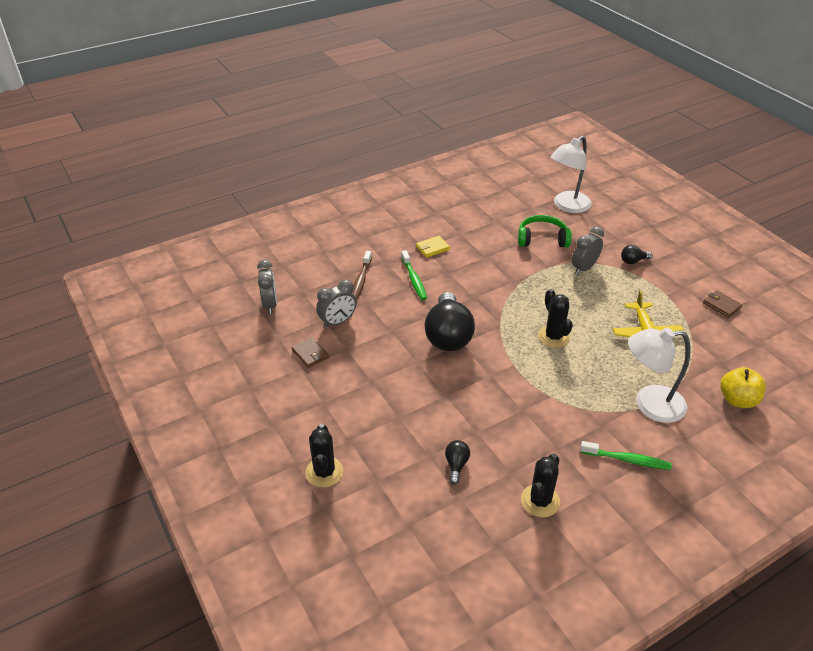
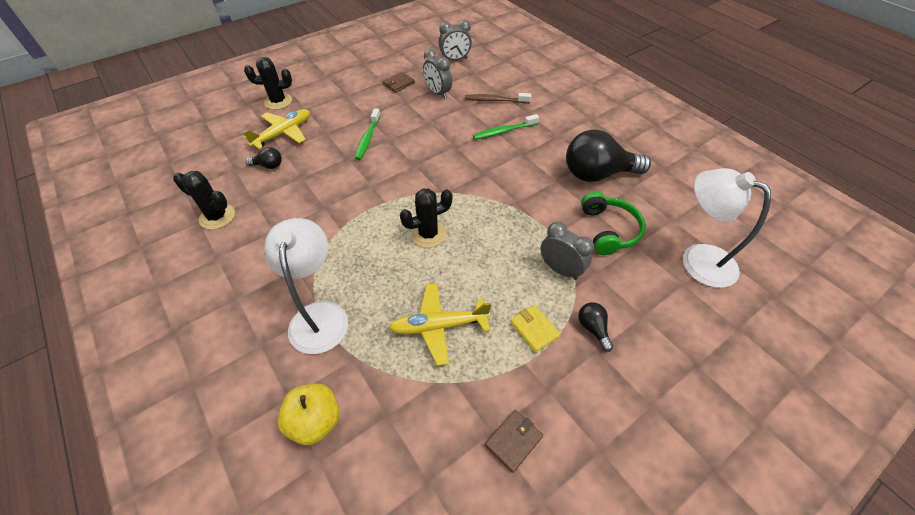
camera: 85 degrees right, 10 degrees up
yellow wallet [416,236,450,258] -> yellow wallet moved to [510,305,561,352]
black light bulb [424,292,475,351] -> black light bulb moved to [566,129,651,182]
green toothbrush [580,441,672,470] -> green toothbrush moved to [355,108,381,160]
none -> yellow plane [243,109,310,149]

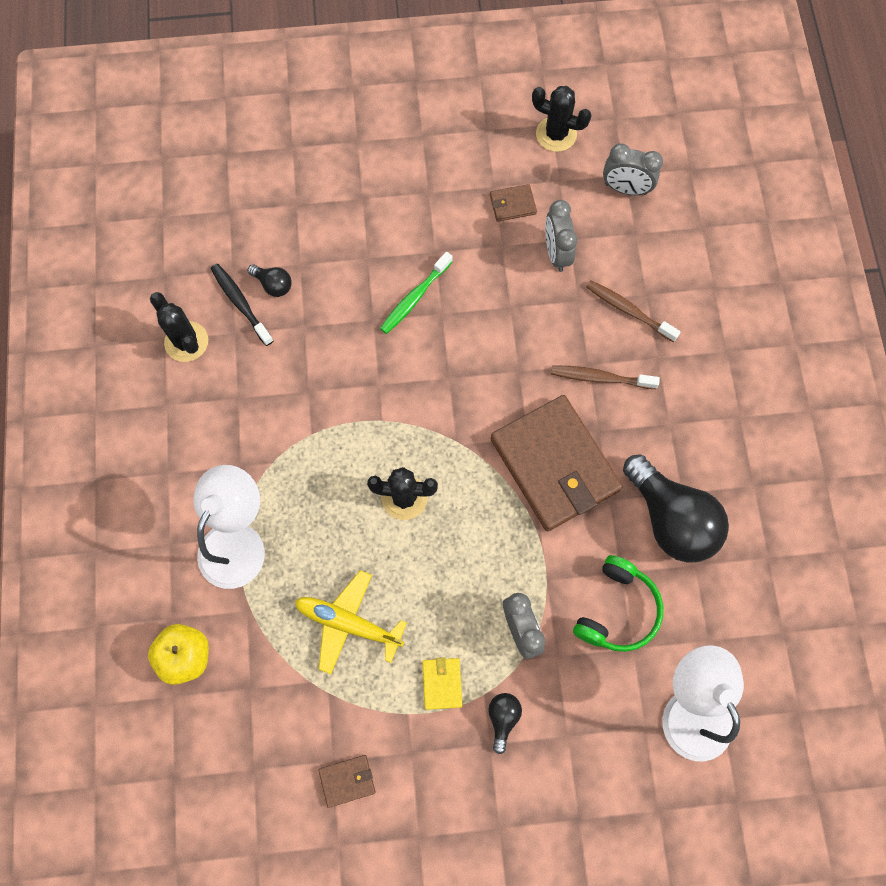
camera: 30 degrees right, 20 degrees up
yellow plane [243,109,310,149] -> none
black cactus [244,57,292,110] -> black cactus moved to [532,86,592,152]
green toothbrush [473,114,539,140] -> brown toothbrush [551,366,660,389]
black light bulb [566,129,651,182] -> black light bulb turned 150 degrees counterclockwise [623,454,729,563]
none -> black toothbrush [211,264,274,346]
none -> brown wallet [491,395,623,531]

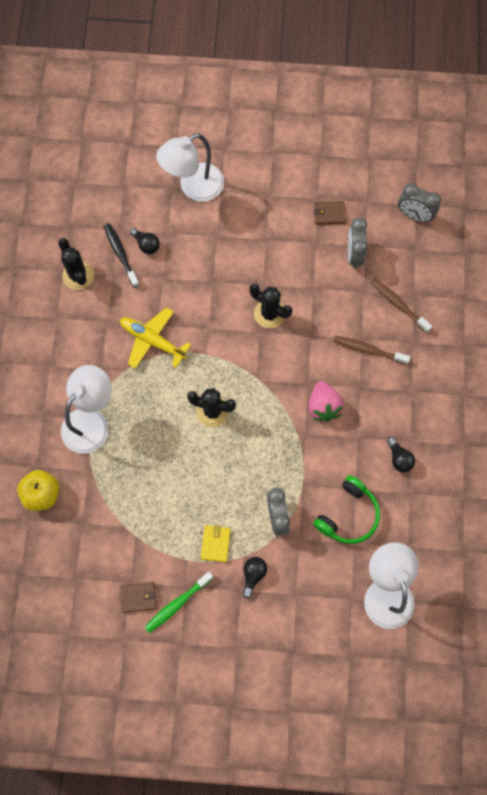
camera: 10 degrees right, 0 degrees up
yellow plane [295,570,407,674] -> yellow plane moved to [120,307,191,369]
green toothbrush [380,252,453,334] -> green toothbrush moved to [145,572,213,633]
brown wallet [491,395,623,531] -> pink strawberry [308,381,344,422]
black cactus [532,86,592,152] -> black cactus moved to [249,283,292,328]
black light bulb [623,454,729,563] -> black light bulb [387,437,415,472], size x0.44
none -> white lamp [156,133,224,202]

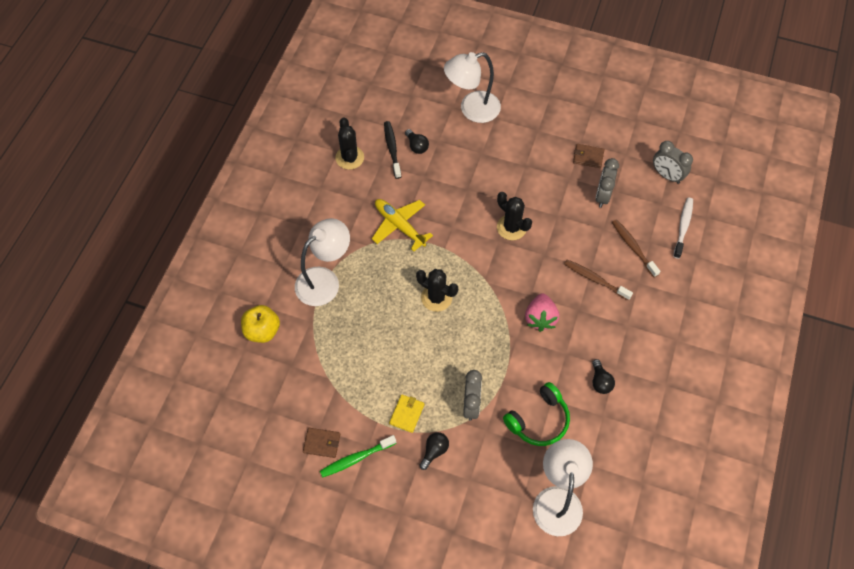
camera: 15 degrees right, 10 degrees down
none -> white toothbrush [673,198,693,259]

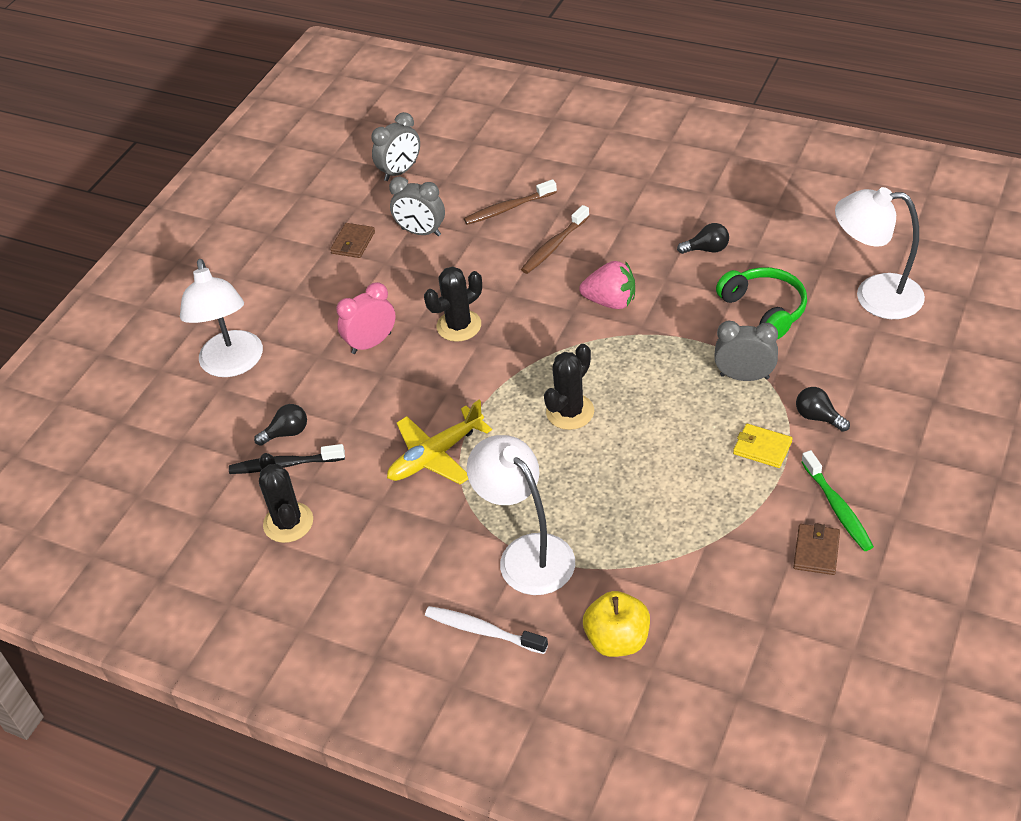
camera: 80 degrees left, 15 degrees down
black cactus [335,117,364,170] -> black cactus turned 75 degrees clockwise [259,453,313,543]
white toothbrush [673,198,693,259] -> white toothbrush moved to [425,606,548,654]
none -> pink clock [336,282,395,354]

